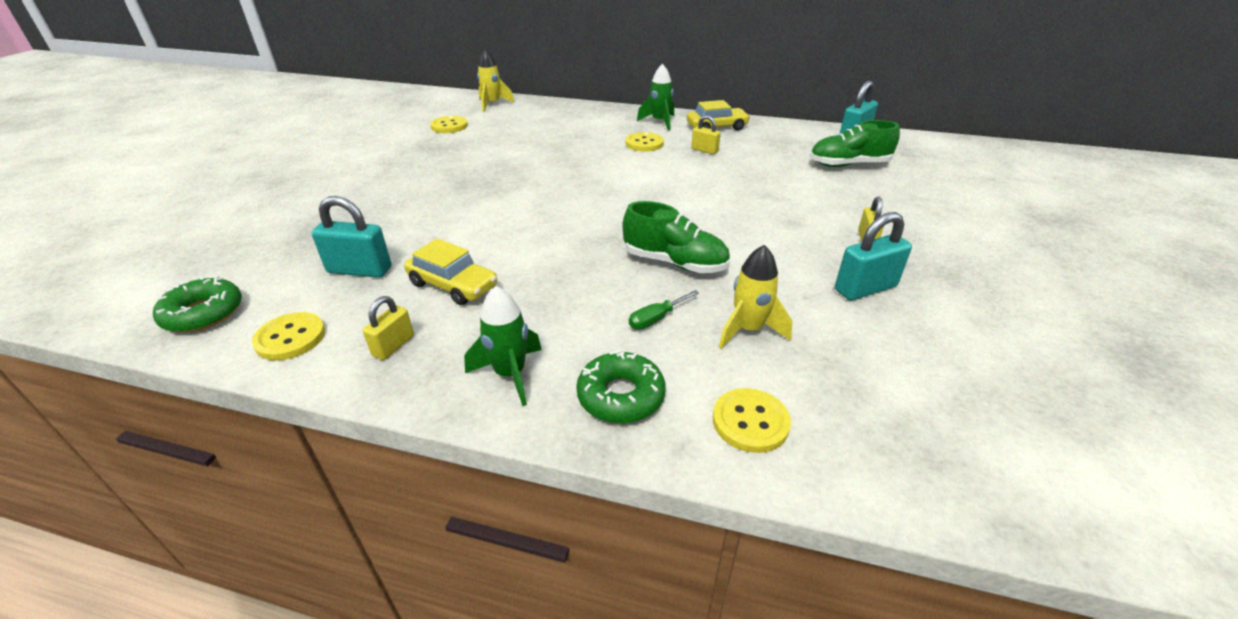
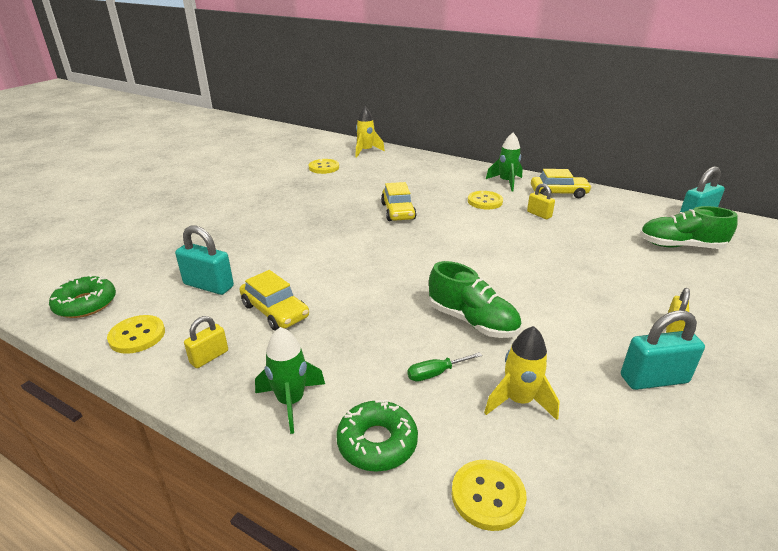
camera: 15 degrees right, 5 degrees down
none -> yellow car [381,182,416,221]

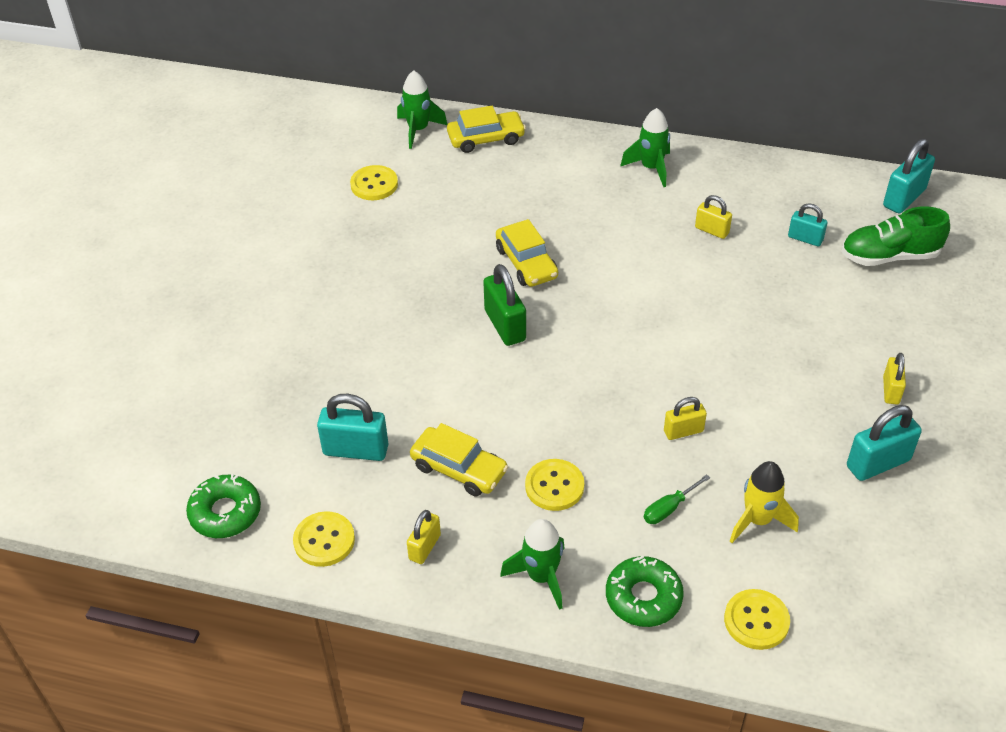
camera: 15 degrees left, 15 degrees up
yellow rocket [355,107,385,158] -> green rocket [397,70,447,149]
green shoe [429,261,521,338] -> yellow padlock [664,397,707,440]
yellow button [468,191,503,209] -> yellow button moved to [525,459,584,511]
yellow car [531,169,592,198] -> yellow car moved to [447,106,526,153]
none -> green padlock [483,264,526,346]
none -> turquoise padlock [788,203,827,246]

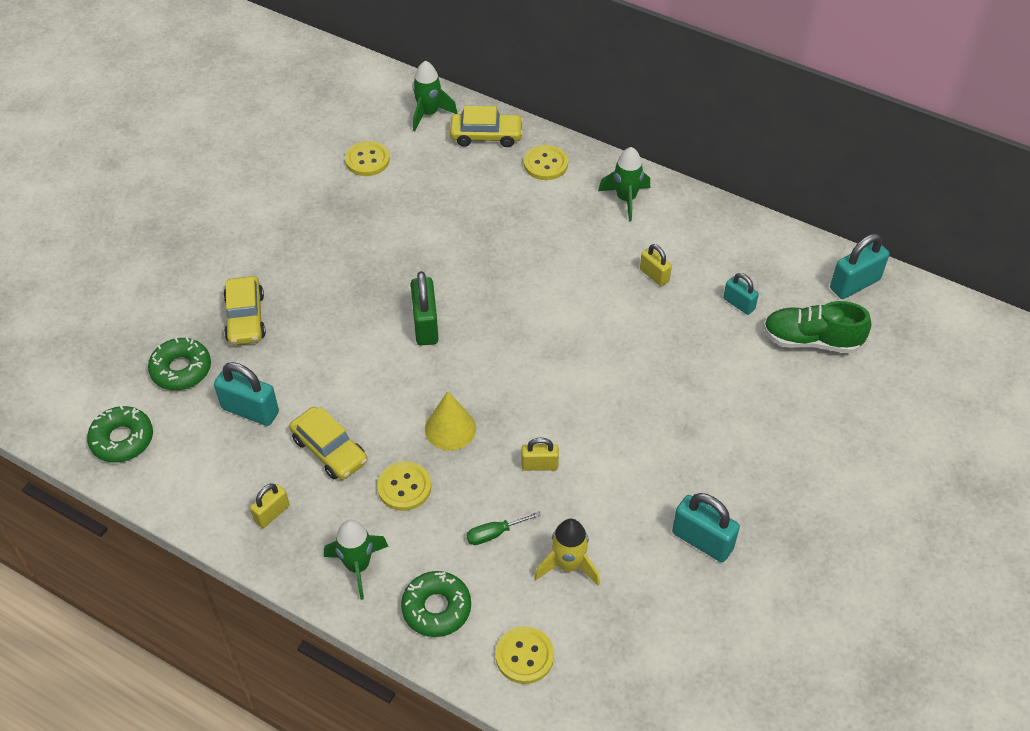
camera: 15 degrees right, 5 degrees up
yellow button [293,511,355,567] -> yellow button moved to [524,145,568,180]
yellow car [496,219,558,287] -> yellow car moved to [223,276,266,345]
turquoise padlock [847,405,922,481] -> turquoise padlock turned 45 degrees clockwise [672,493,740,562]
yellow padlock [883,353,906,405] -> none
none -> green donut [148,338,211,390]
none -> yellow cone [425,391,476,451]

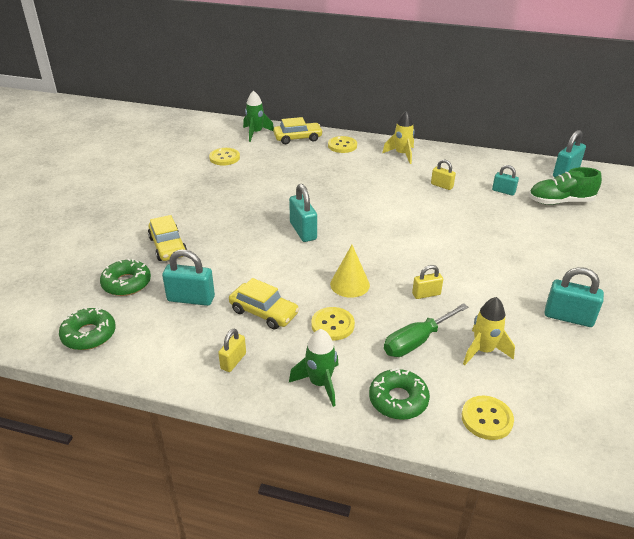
camera: 15 degrees left, 15 degrees down
green padlock [411,271,439,346] -> turquoise padlock [289,184,317,242]
green screwdriver [466,511,541,545] -> green screwdriver [384,303,468,357], size x1.74
green rocket [598,147,650,222] -> yellow rocket [382,110,415,164]

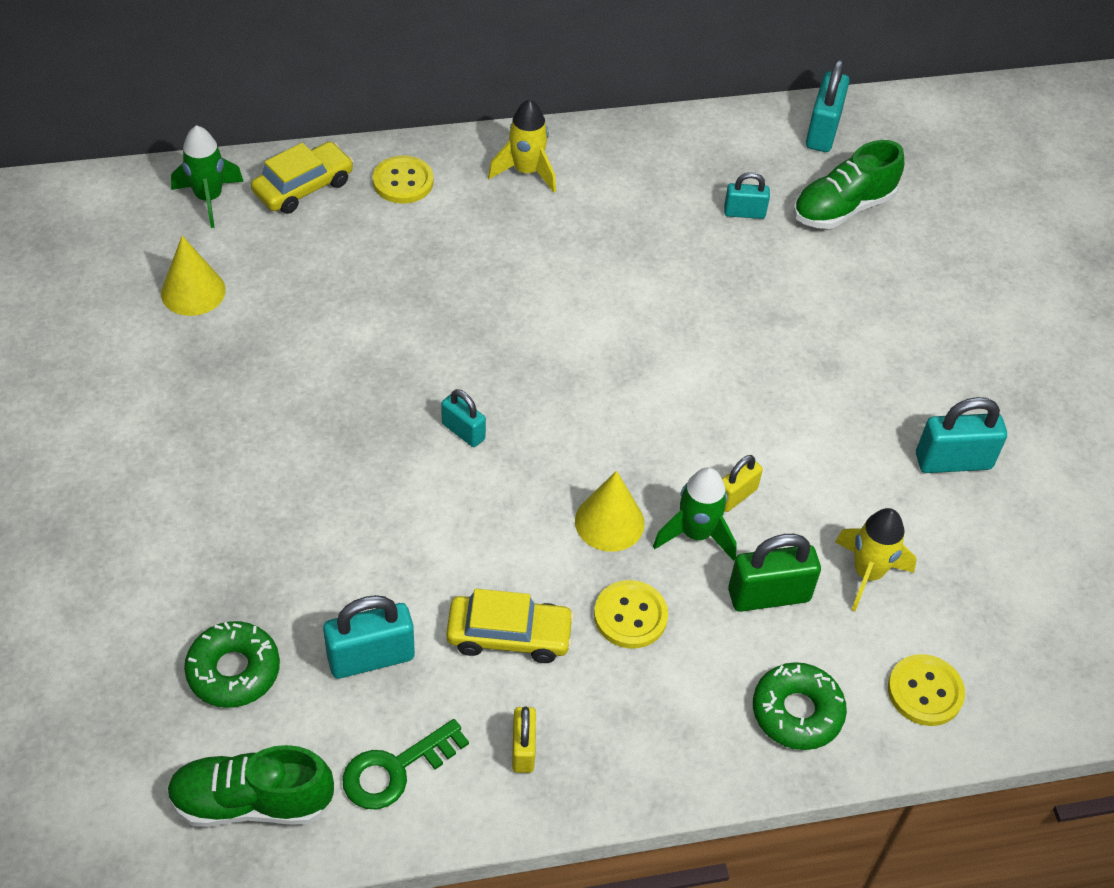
camera: 30 degrees left, 15 degrees up
green donut [59,307,116,350] -> green shoe [167,745,334,827]
yellow car [148,215,187,261] -> none
yellow button [209,148,240,165] -> yellow cone [161,236,226,316]
turquoise padlock [289,184,317,242] -> turquoise padlock [441,389,486,447], size x0.61
green rocket [289,329,339,407] -> green rocket moved to [653,467,737,561]
green screwdriver [384,303,468,357] -> green padlock [728,534,821,612]
yellow padlock [431,159,456,190] -> none
none -> green key [342,719,469,809]

